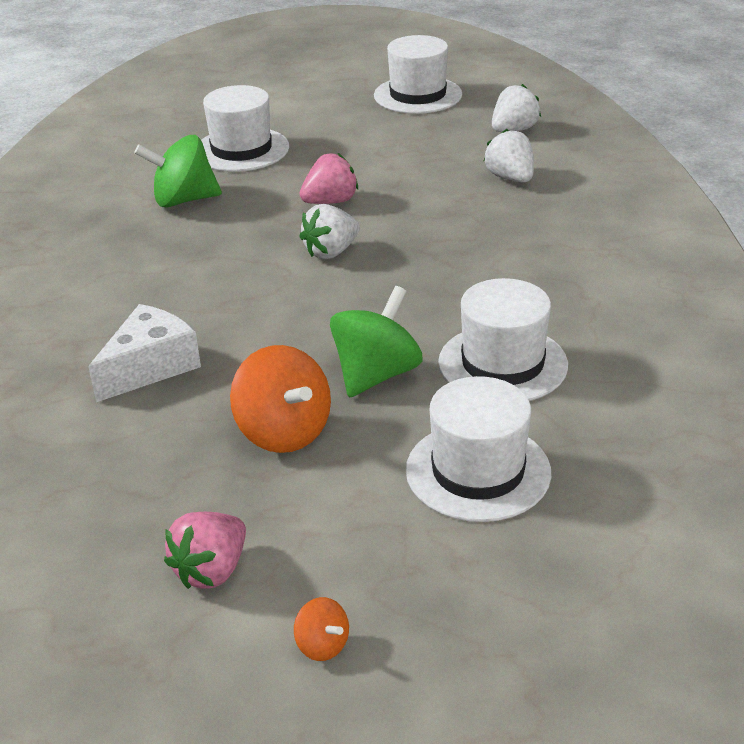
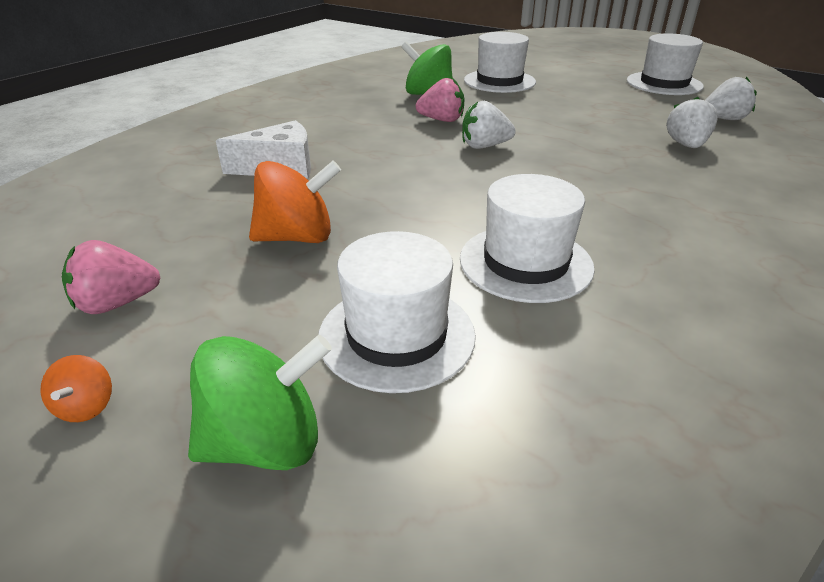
camera: 35 degrees right, 0 degrees up
orange spinning top [230,345,331,453] -> orange spinning top turned 105 degrees counterclockwise [249,161,341,243]
pink strawberry [300,153,358,204] -> pink strawberry moved to [416,78,464,122]
green spinning top [330,286,422,397] -> green spinning top moved to [188,335,332,470]

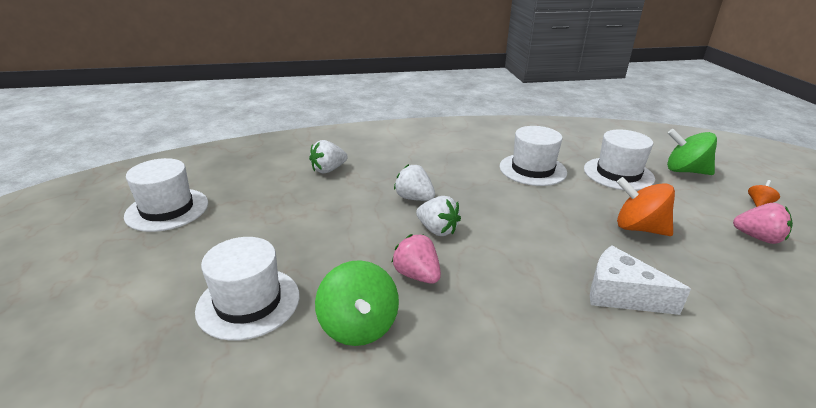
camera: 135 degrees left, 5 degrees down
white strawberry [705,77,757,120] -> white strawberry moved to [394,164,435,201]

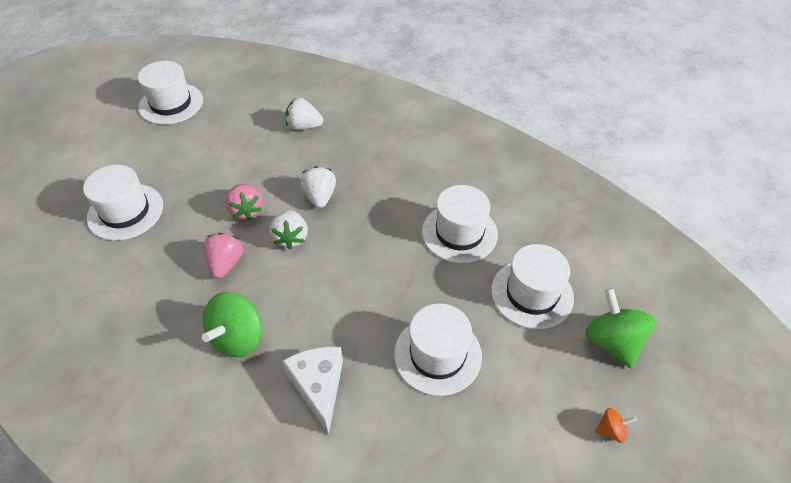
camera: 45 degrees right, 20 degrees up
green spinning top [315,260,399,346] -> green spinning top moved to [202,292,262,358]
orange spinning top [617,177,675,236] -> white hat [394,304,482,396]
pink strawberry [733,203,793,244] -> pink strawberry moved to [225,184,263,220]

